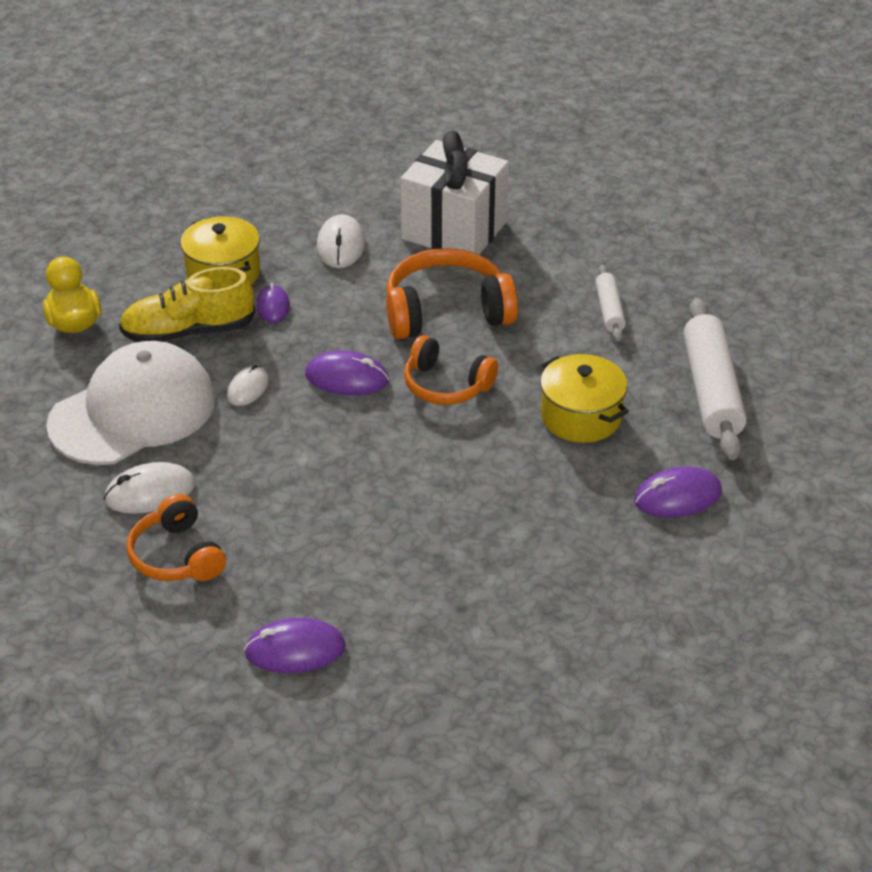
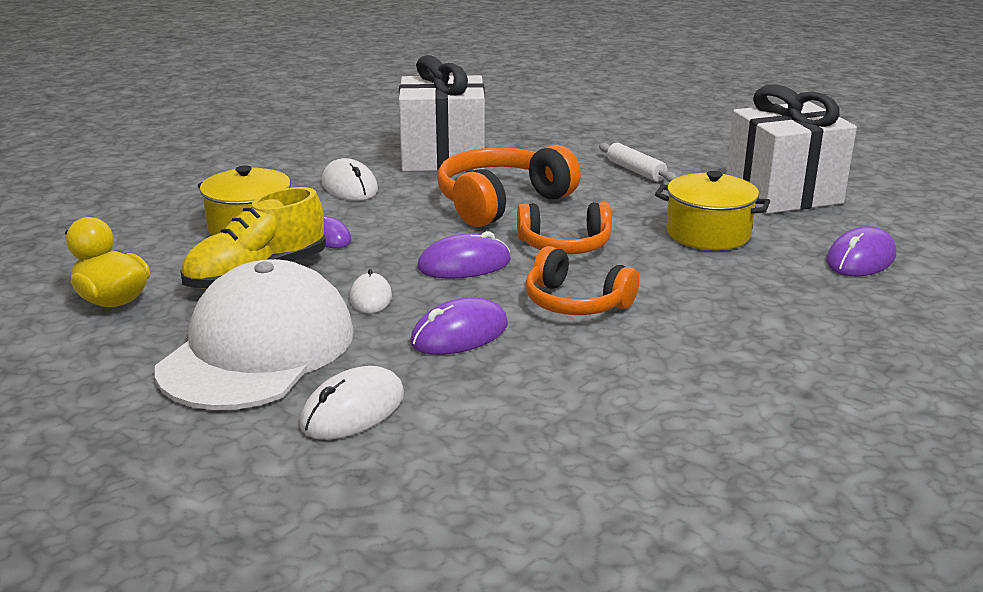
camera: 30 degrees left, 15 degrees down
orange headphones [127,494,226,581] -> orange headphones moved to [525,246,639,315]
purple mouse [244,618,346,673] -> purple mouse moved to [410,297,508,355]
white rolling pin [683,298,747,460] -> white gift [726,84,857,214]

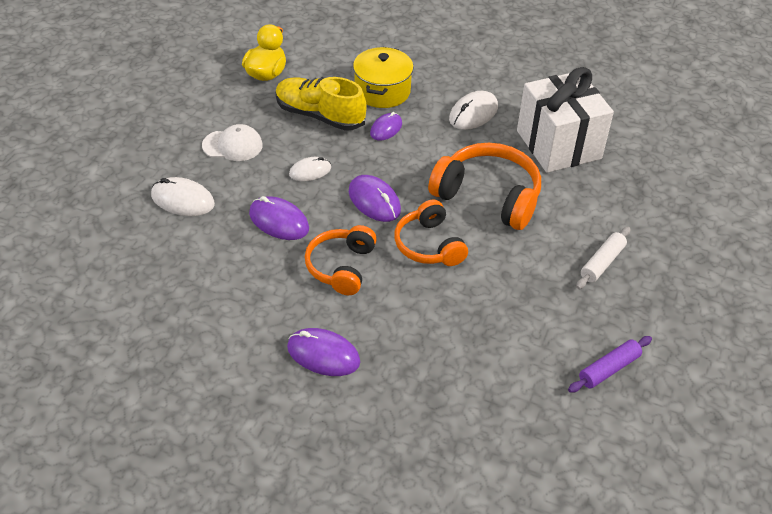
camera: 70 degrees right, 20 degrees up
white cap [155,259,354,410] -> white cap [202,124,263,161], size x0.47
yellow pot [655,171,770,250] -> none
white gift [726,84,857,214] -> purple rolling pin [568,336,652,393]
purple mouse [826,226,896,277] -> purple mouse moved to [287,328,360,376]

